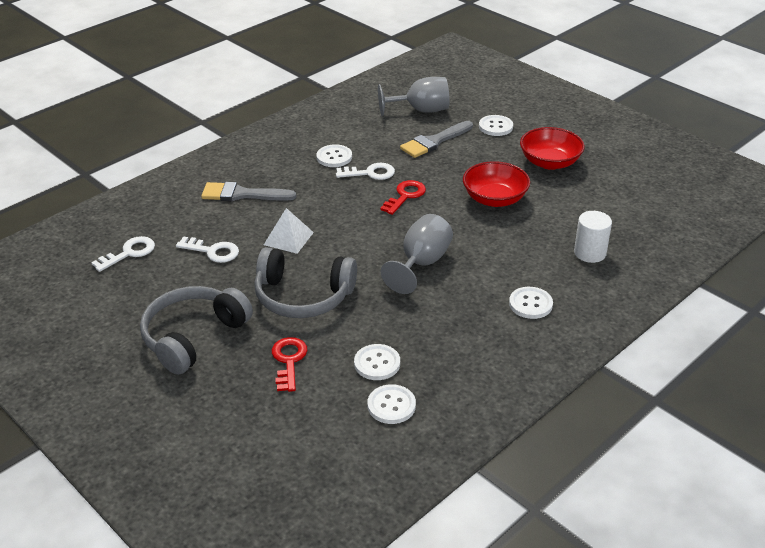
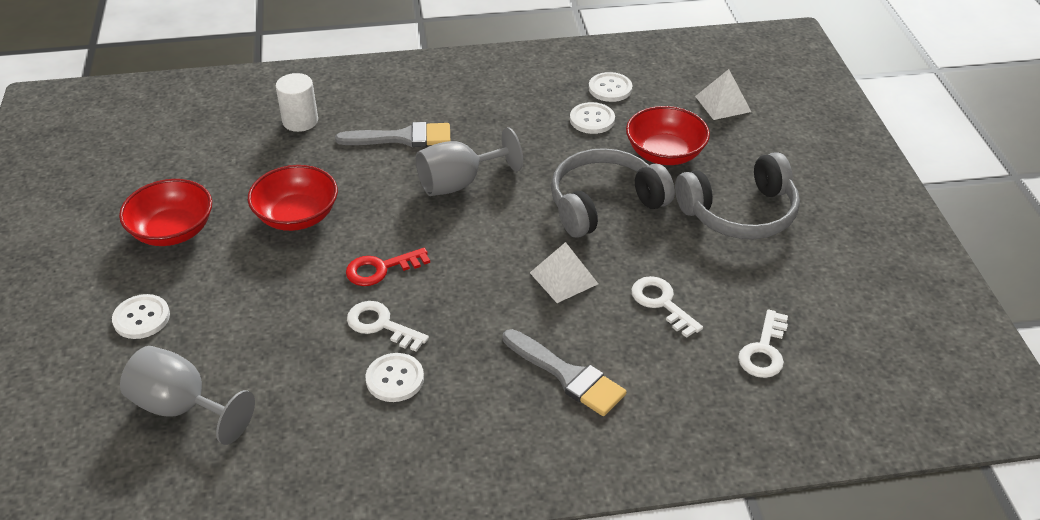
camera: 145 degrees left, 5 degrees up
white key [91,236,155,272] -> white key turned 60 degrees counterclockwise [738,309,788,378]
grey headphones [254,247,357,318] -> grey headphones turned 75 degrees counterclockwise [551,148,675,238]
red key [272,337,307,392] -> red bowl [626,106,710,165]
grey brush [400,121,473,158] -> grey brush moved to [335,122,450,147]
white button [509,287,553,319] -> none
none -> white pyramid [695,69,751,120]

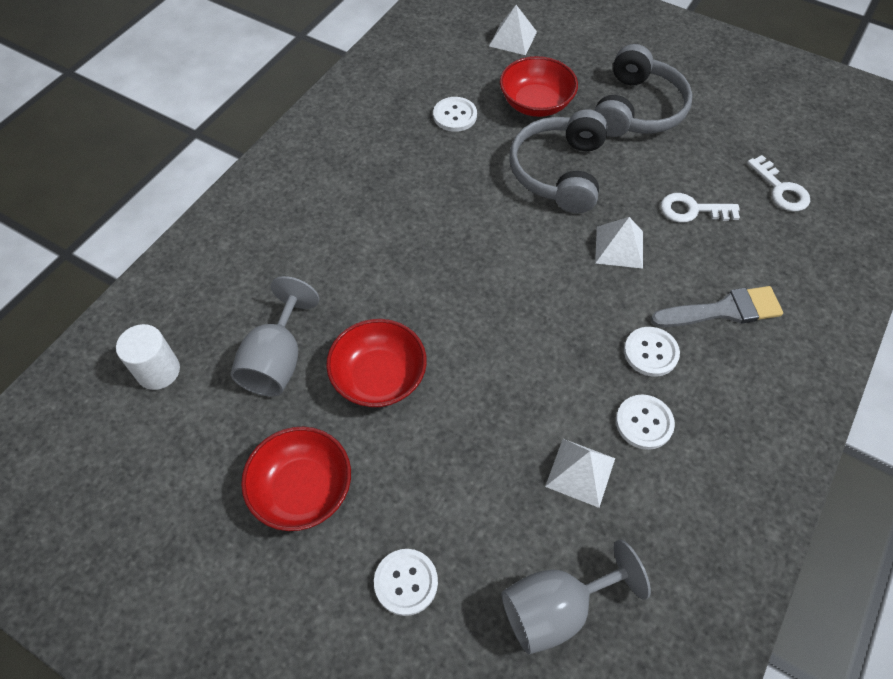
camera: 50 degrees left, 15 degrees up
white cylinder [276,73,318,132] -> white cylinder moved to [116,324,180,390]
grey brush [335,122,450,147] -> none
red key [346,248,430,286] -> none
white key [347,301,429,352] -> none
grey goblet [416,127,523,196] -> grey goblet moved to [231,276,319,397]
white button [589,72,632,102] -> white button moved to [624,327,680,377]
none -> white pyramid [545,439,615,508]

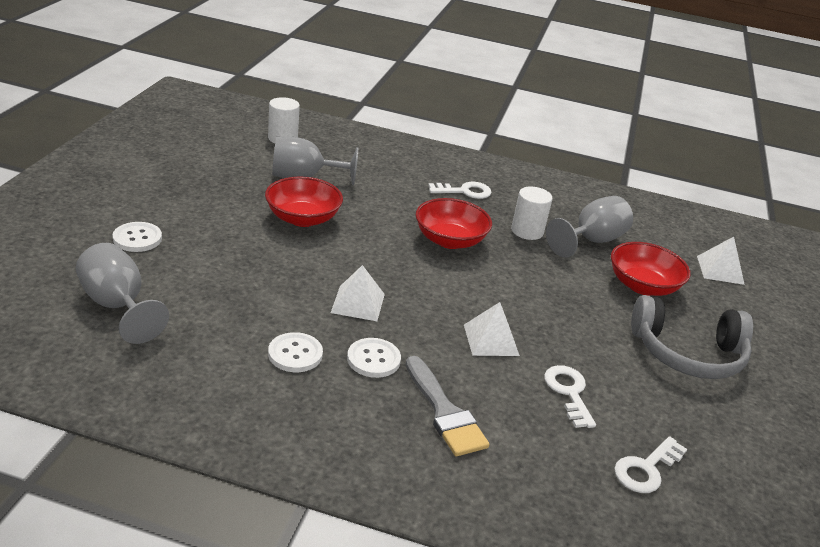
camera: 70 degrees right, 25 degrees down
red bowl [241,427,351,531] -> red bowl moved to [416,198,492,249]
white button [433,97,477,132] -> grey goblet [546,196,633,258]
grey headphones [509,109,608,213] -> none
white pyramid [545,439,615,508] -> white pyramid moved to [331,265,385,321]
none -> white key [428,182,492,199]
none -> white cylinder [511,187,553,240]

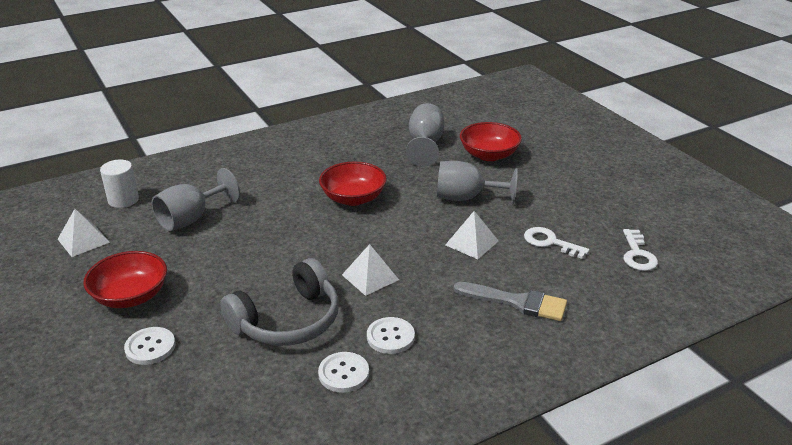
camera: 40 degrees left, 0 degrees up
grey goblet [76,243,169,344] -> grey goblet moved to [437,161,518,204]
red bowl [265,176,343,227] -> red bowl moved to [84,251,167,308]
white button [347,338,401,378] -> white button moved to [318,352,369,393]
white key [428,182,492,199] -> none
white cylinder [511,187,553,240] -> none
grey headphones [631,295,753,379] -> grey headphones moved to [220,258,339,346]
white pyramid [697,237,745,285] -> white pyramid moved to [58,209,110,257]

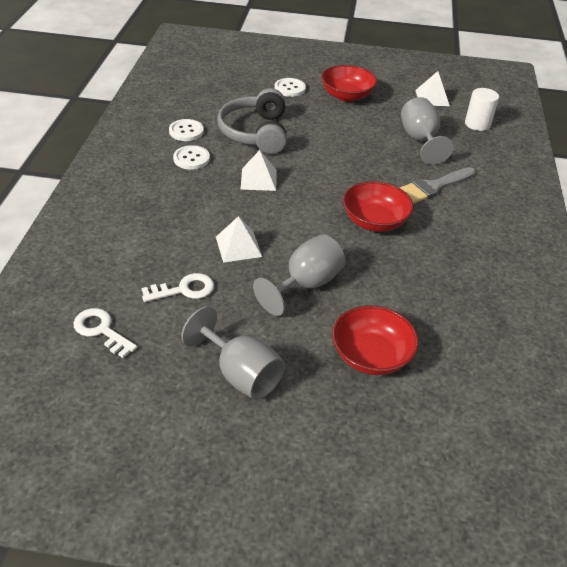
camera: 125 degrees right, 10 degrees up
grey goblet [406,103,444,166] -> grey goblet moved to [181,306,285,400]
grey brush [454,282,567,321] -> grey brush moved to [400,167,475,204]

